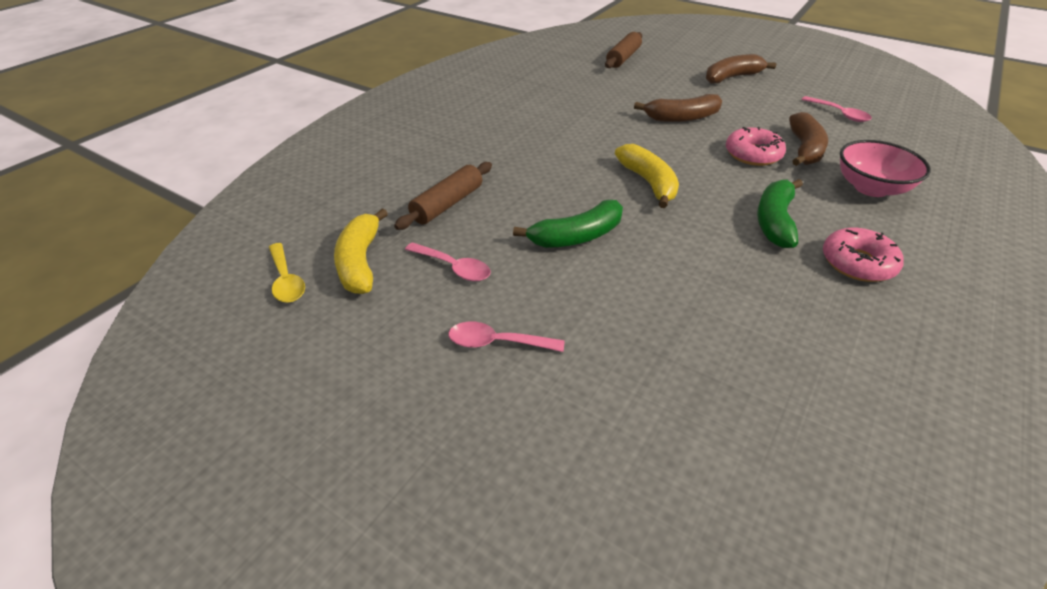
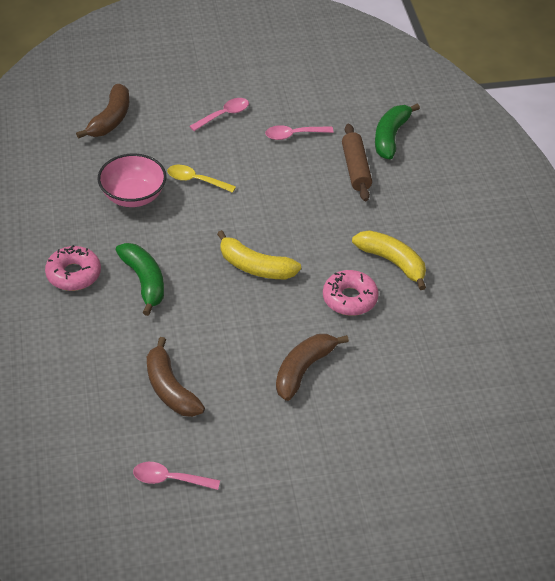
camera: 135 degrees right, 5 degrees up
yellow spoon [269,243,305,303] -> yellow spoon moved to [167,165,236,193]
yellow banana [334,208,388,294] -> yellow banana moved to [352,230,426,290]
green banana [513,200,623,248] -> green banana moved to [375,103,420,159]
brown rolling pin [605,32,642,68] -> none
brown banana [706,54,776,84] -> brown banana moved to [76,84,129,139]
pink donut [726,127,786,166] -> pink donut moved to [323,270,379,316]
pink bowl [840,140,931,197] -> pink bowl moved to [98,153,166,207]

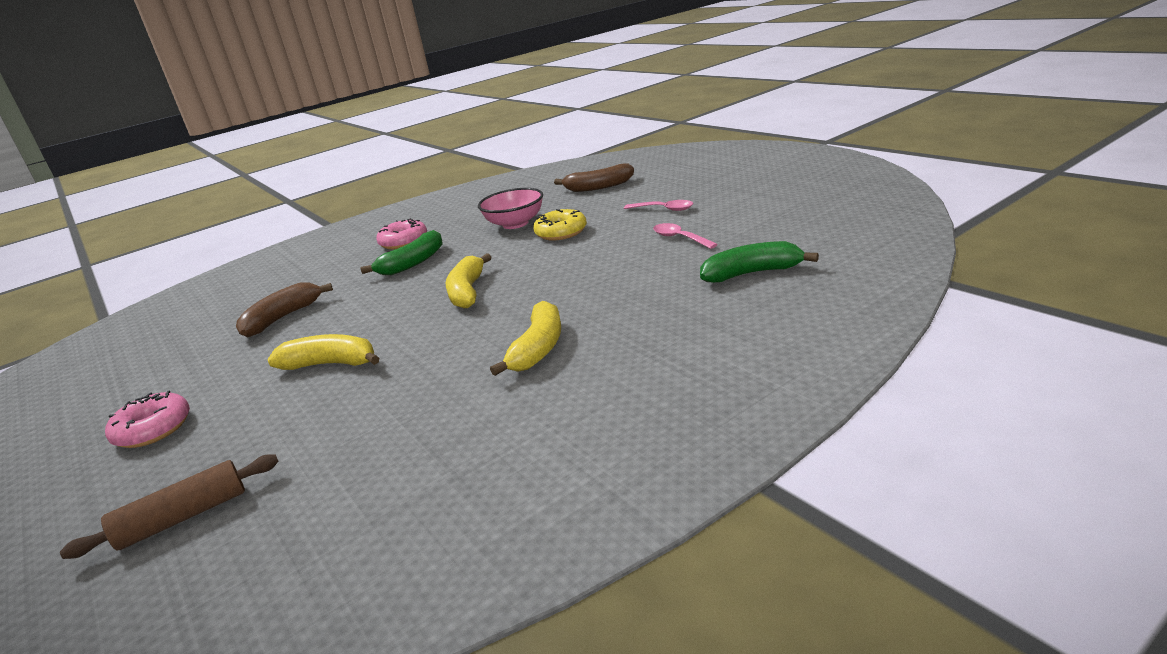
camera: 70 degrees right, 20 degrees down
pink spoon [133,462,220,490] -> none
yellow spoon [167,165,236,193] -> yellow donut [533,209,587,240]
brown banana [276,334,349,401] -> yellow banana [267,334,379,370]
pink donut [323,270,379,316] -> pink donut moved to [105,390,190,448]
brown rolling pin [342,124,372,201] -> brown rolling pin moved to [60,455,279,559]

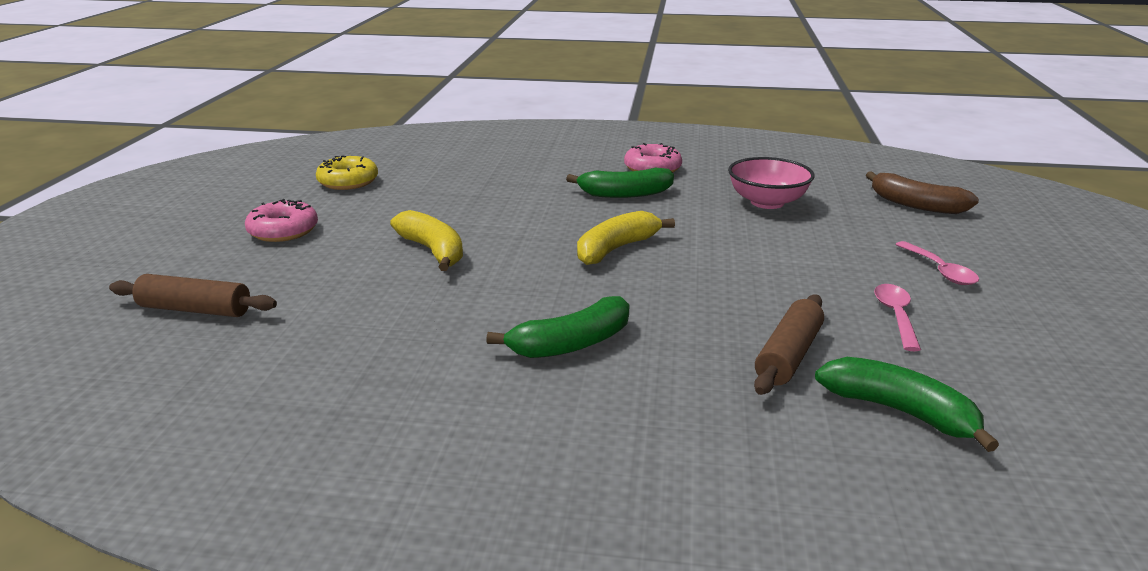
camera: 40 degrees right, 0 degrees up
brown banana [236,283,333,337] -> none
yellow banana [490,301,561,376] -> green banana [486,296,629,358]
yellow donut [533,209,587,240] -> yellow donut moved to [316,155,378,190]
none -> brown rolling pin [754,295,824,395]

